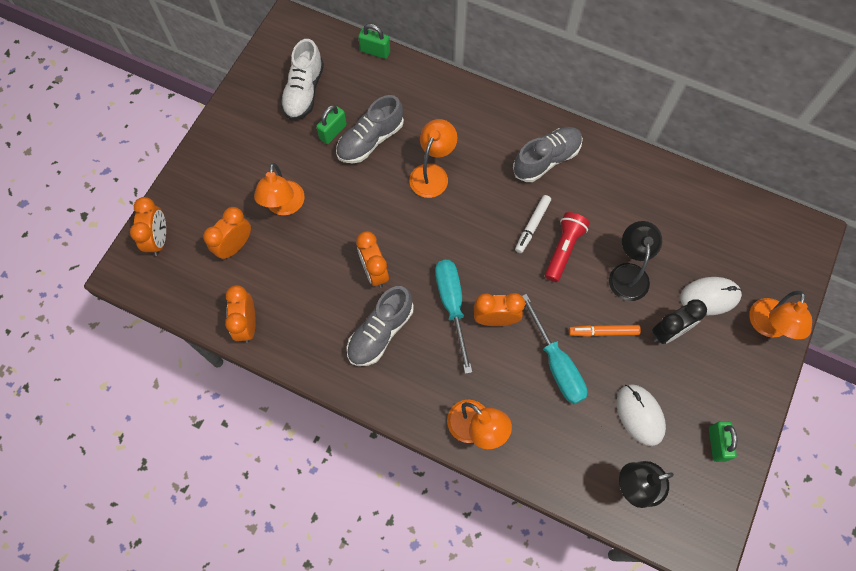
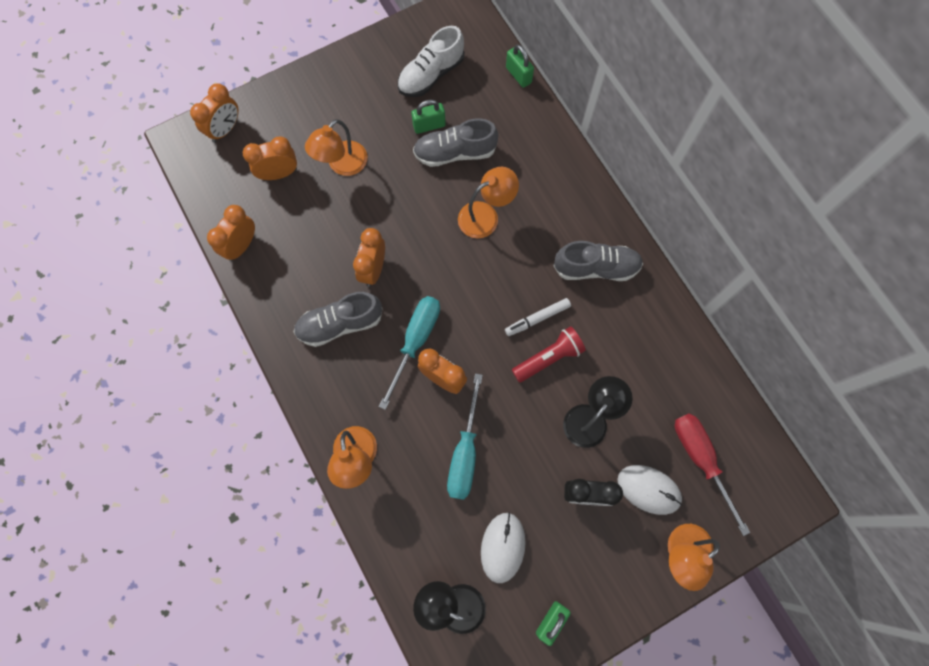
camera: 35 degrees right, 5 degrees up
orange marker [569,325,641,337] -> none
none -> red screwdriver [675,413,750,536]

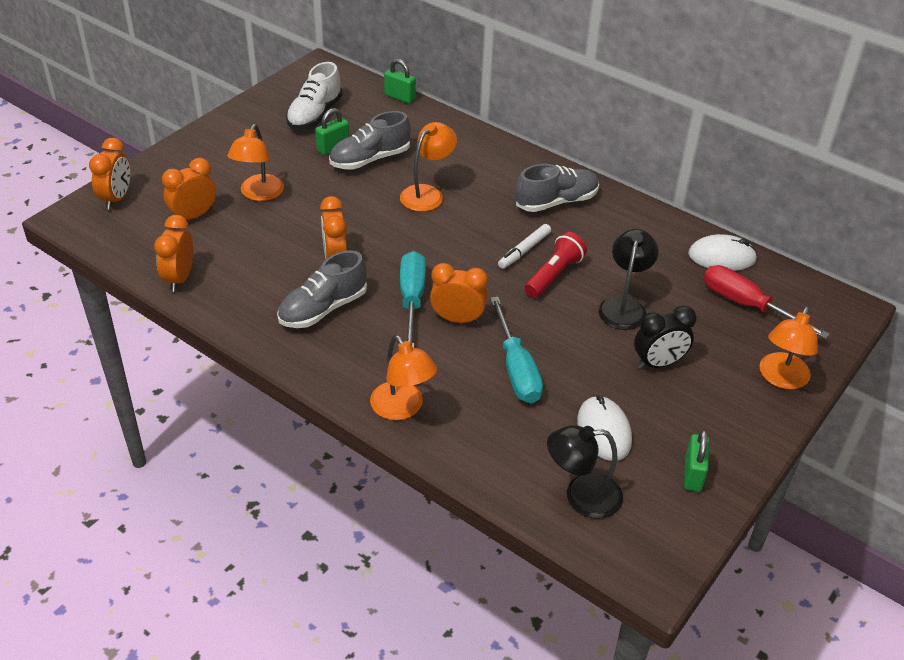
camera: 25 degrees left, 30 degrees down
white mouse [617,465,682,515] -> white mouse moved to [688,234,758,271]

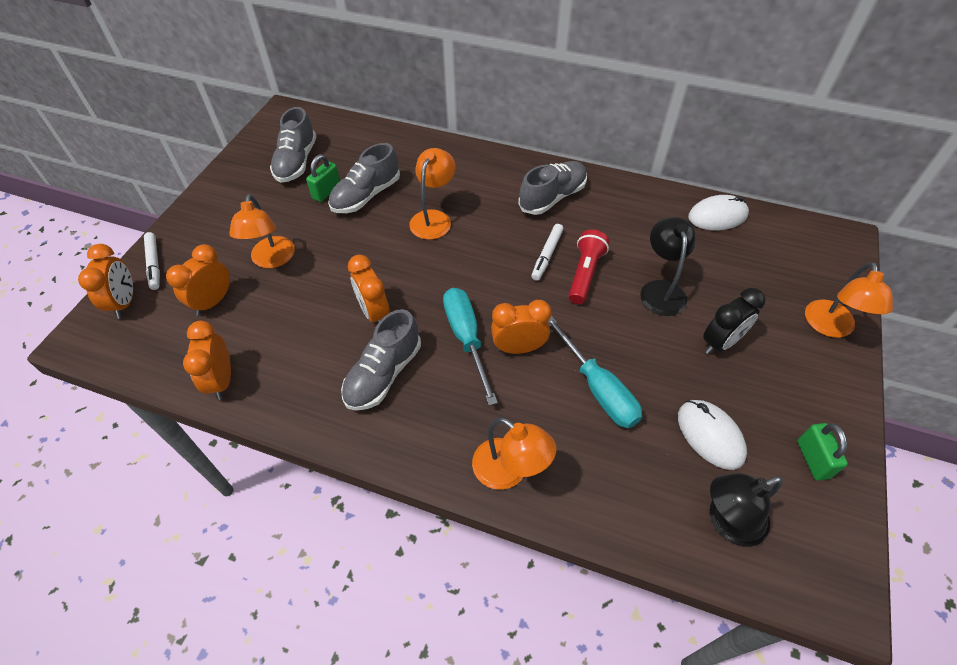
camera: 15 degrees left, 10 degrees up
white shoe [286,62,342,130] -> grey shoe [270,107,316,183]
green padlock [384,59,416,103] -> none
red screwdriver [704,265,830,339] -> none
none -> white marker [144,232,160,290]

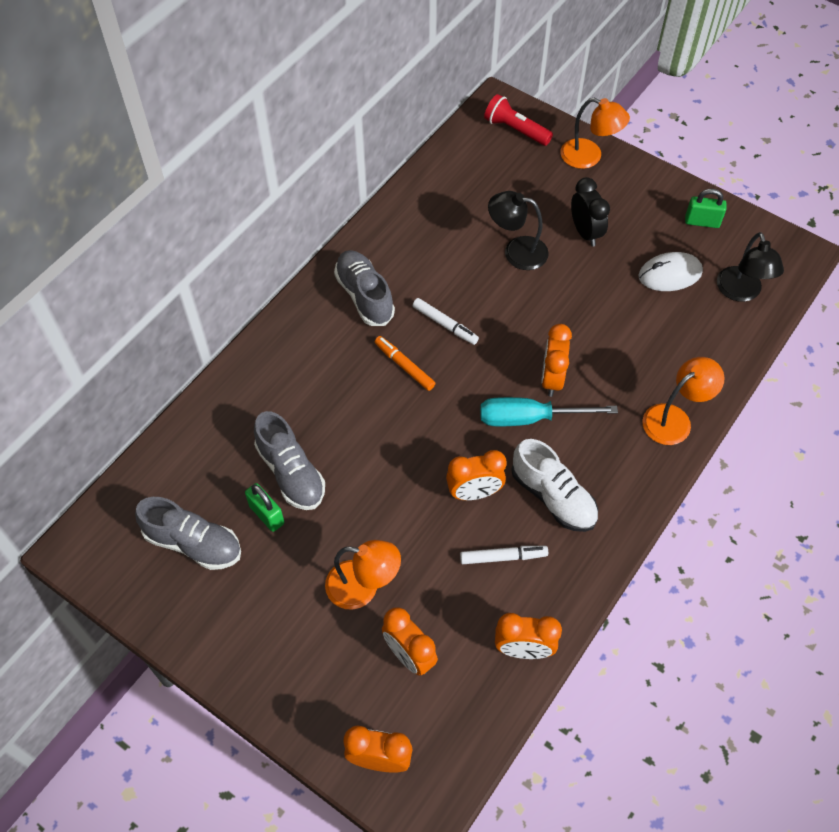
camera: 75 degrees left, 5 degrees up
white marker [144,232,160,290] -> white marker moved to [460,546,548,564]
grey shoe [341,309,421,411] -> white shoe [511,439,598,532]
orange lamp [409,148,456,240] -> none
turquoise screwdriver [548,315,642,428] -> none
red flashlight [568,230,609,304] -> red flashlight moved to [484,94,553,146]
white mouse [688,195,749,230] -> none
none -> orange marker [375,336,435,391]

